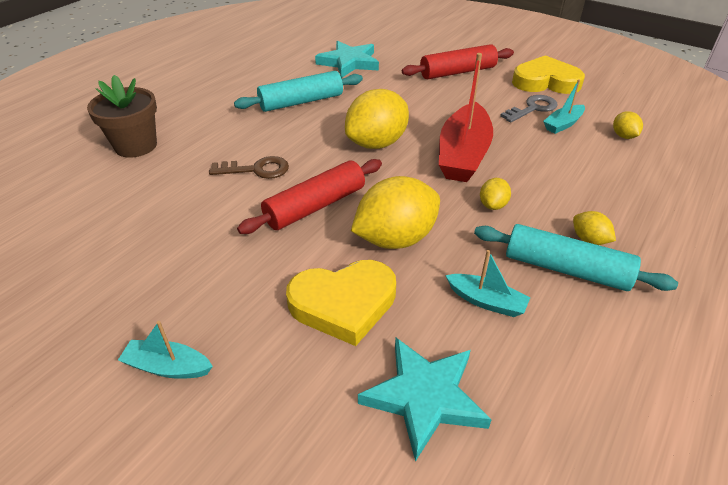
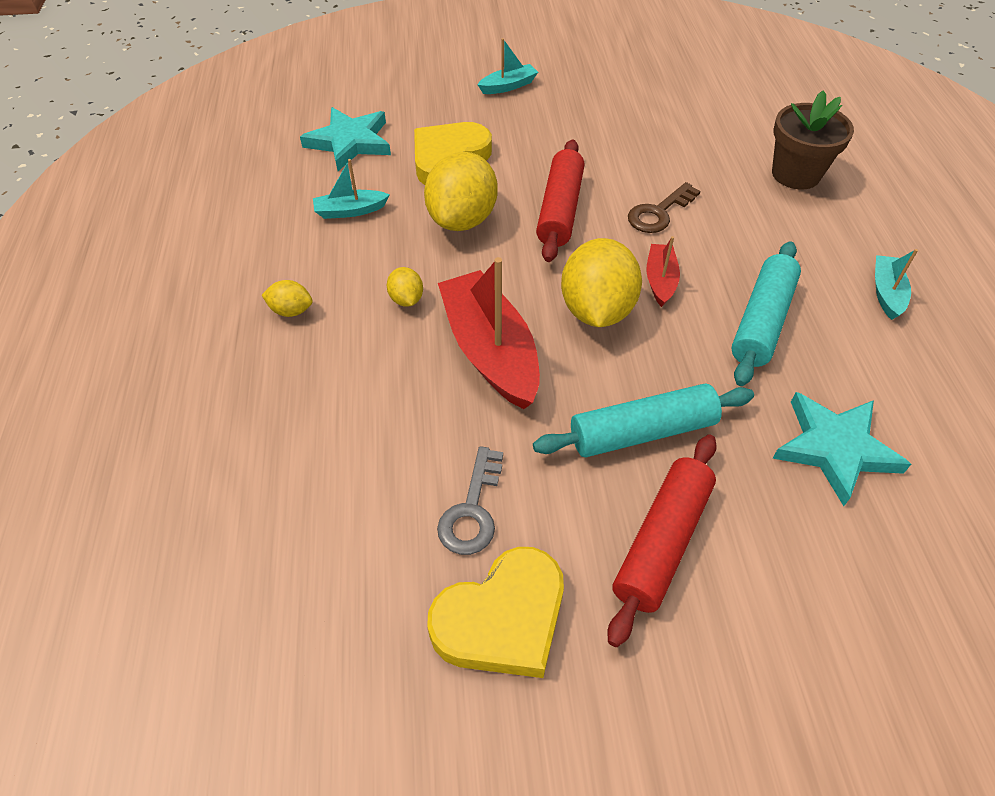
camera: 140 degrees right, 10 degrees up
turquoise rolling pin [474,224,678,291] -> turquoise rolling pin moved to [533,384,754,457]
turquoise boat [543,80,585,134] -> turquoise boat moved to [875,249,918,320]
yellow lemon [613,111,643,139] -> none
none -> red boat [646,236,680,307]

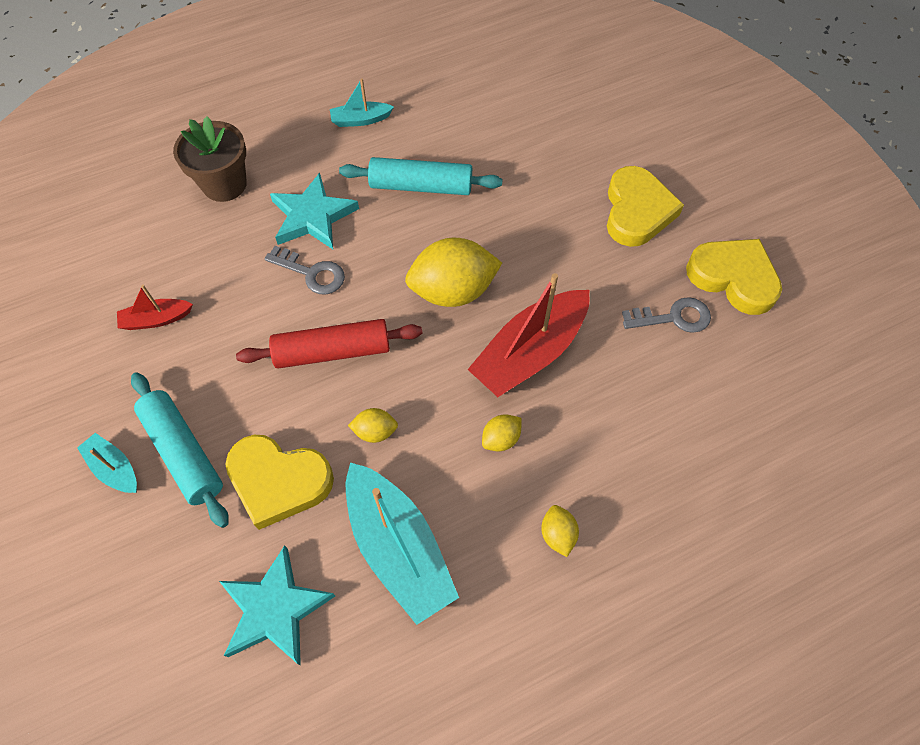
camera: 110 degrees left, 10 degrees up
turquoise boat [313,159,390,219] -> turquoise boat [346,462,459,625], size x2.00
yellow lemon [424,152,497,231] -> yellow lemon [348,408,398,443], size x0.47
turquoise rolling pin [533,384,754,457] -> turquoise rolling pin moved to [131,372,229,528]
red rolling pin [607,434,717,647] -> yellow heart [607,166,684,247]
brown key [628,182,700,233] -> grey key [264,246,345,294]
red boat [646,236,680,307] -> red boat moved to [117,285,193,330]
turquoise star [772,392,911,506] -> turquoise star moved to [270,173,359,249]

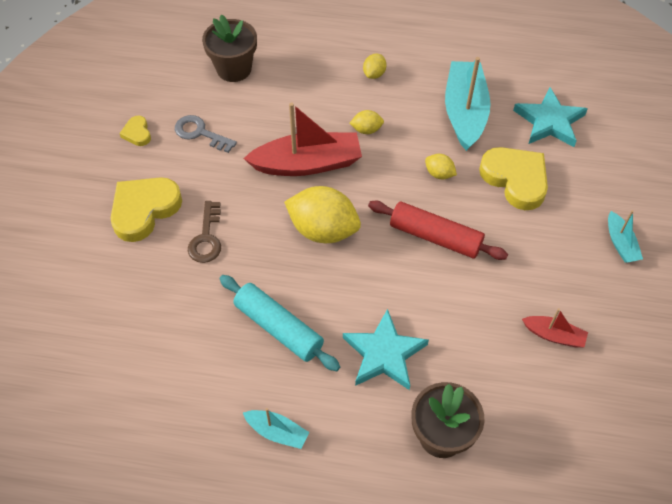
camera: 145 degrees left, 5 degrees down
turquoise rolling pin [131,372,229,528] -> none
grey key [264,246,345,294] -> none
yellow heart [686,239,782,315] -> yellow heart [119,115,151,146], size x0.48
none -> brown key [188,201,221,263]
none -> brown flower pot [202,15,257,82]

